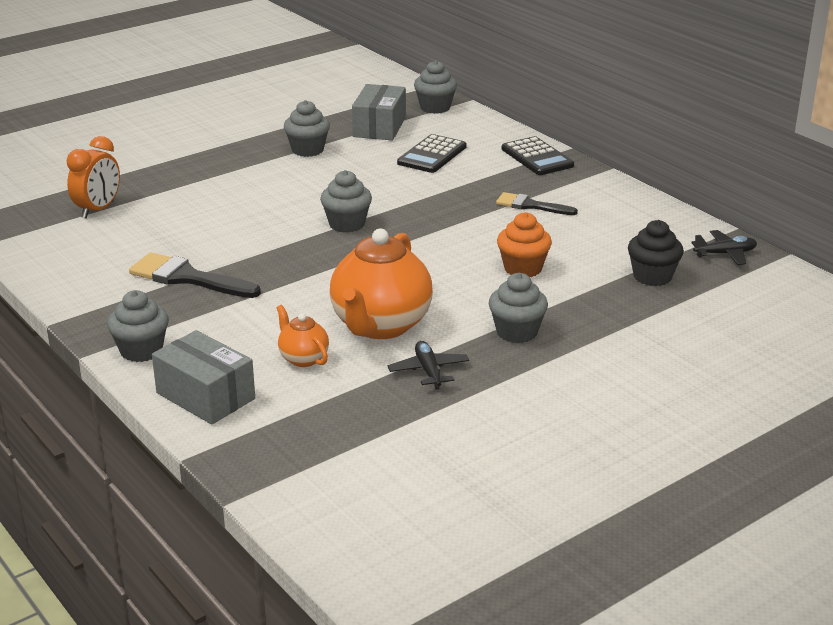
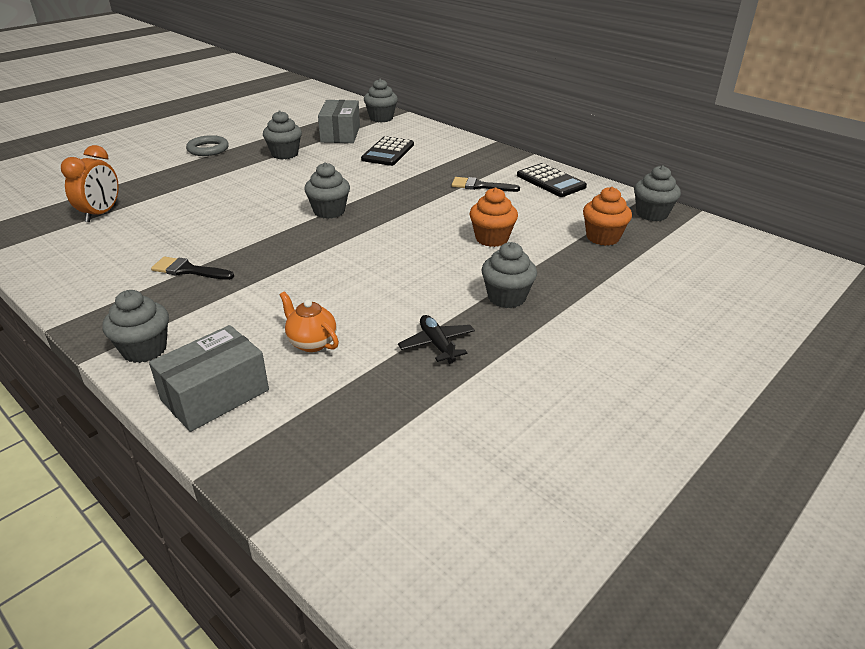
camera: 10 degrees left, 5 degrees up
black brush [129,252,261,298] -> black brush [151,257,234,280], size x0.64
grey box [152,330,255,424] -> grey box turned 75 degrees counterclockwise [149,325,269,432]
orange teapot [330,228,433,339] -> none
black calculator [502,136,574,175] -> black calculator moved to [517,163,587,197]
black cupcake [628,220,684,286] -> orange cupcake [583,187,632,246]
black plane [691,230,757,265] -> grey cupcake [634,165,681,221]
none -> grey ring [186,135,229,156]

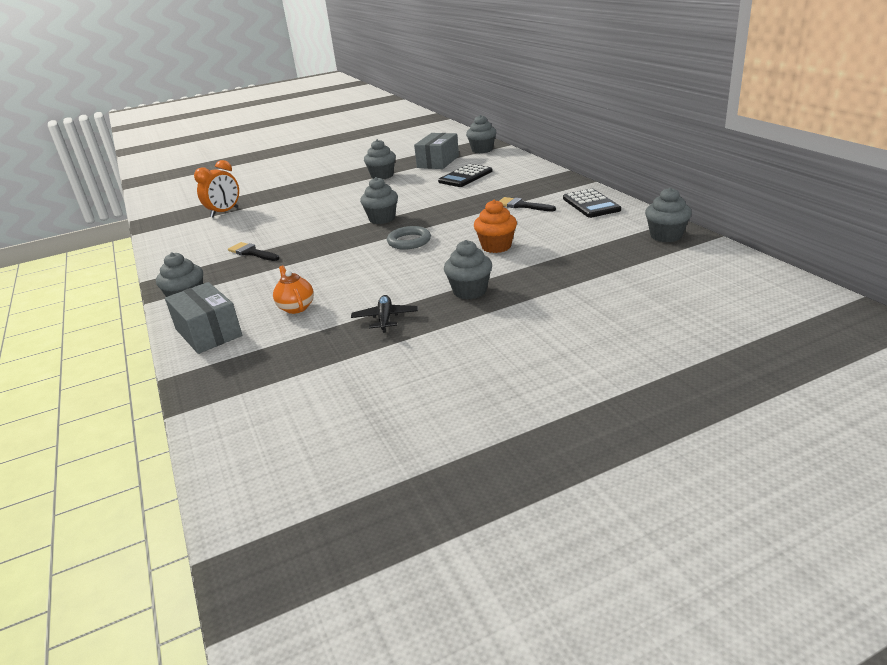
camera: 25 degrees right, 5 degrees down
grey box [149,325,269,432] -> grey box turned 75 degrees clockwise [165,282,242,354]
grey ring [186,135,229,156] -> grey ring moved to [387,226,431,250]
orange cupcake [583,187,632,246] -> none

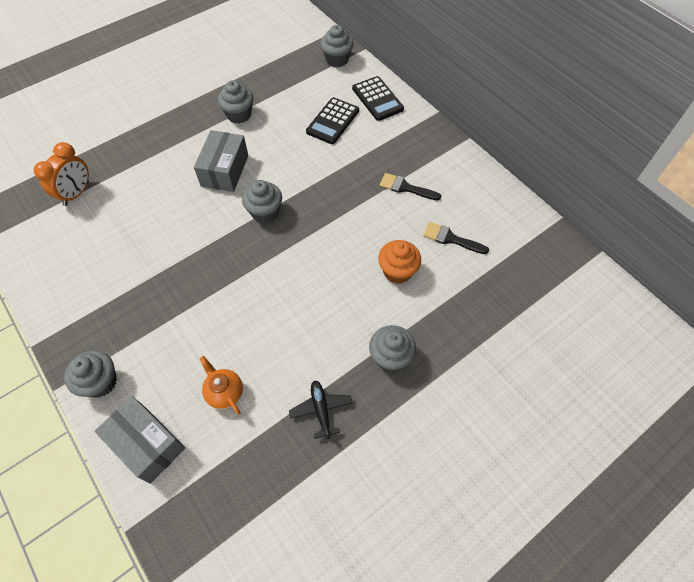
camera: 15 degrees left, 30 degrees up
black brush [228,242,279,261] -> black brush moved to [423,222,489,254]
grey ring [387,226,431,250] -> none
grey box [414,133,459,169] -> grey box moved to [194,130,248,192]
black calculator [563,189,621,218] -> black calculator moved to [352,76,404,121]
grey cupcake [645,187,692,242] -> none

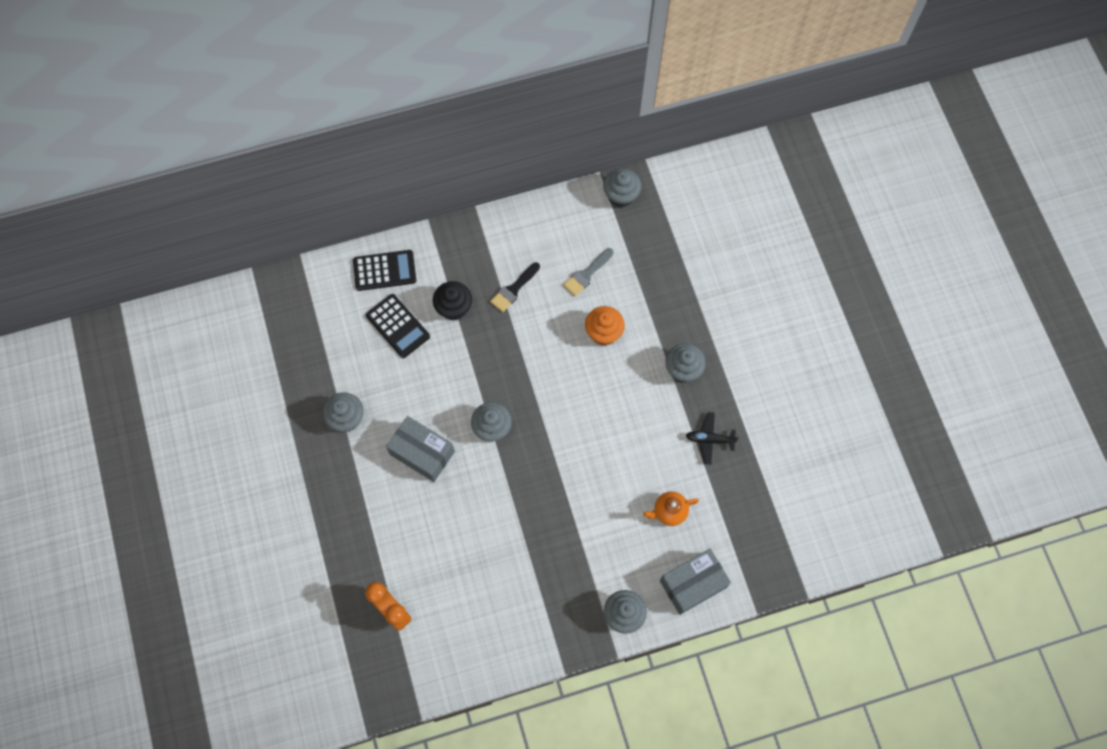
camera: 70 degrees left, 10 degrees up
grey cupcake [320,25,353,67] -> grey cupcake moved to [603,168,641,207]
black brush [423,222,489,254] -> grey brush [563,248,614,297]
none -> black cupcake [433,281,472,321]

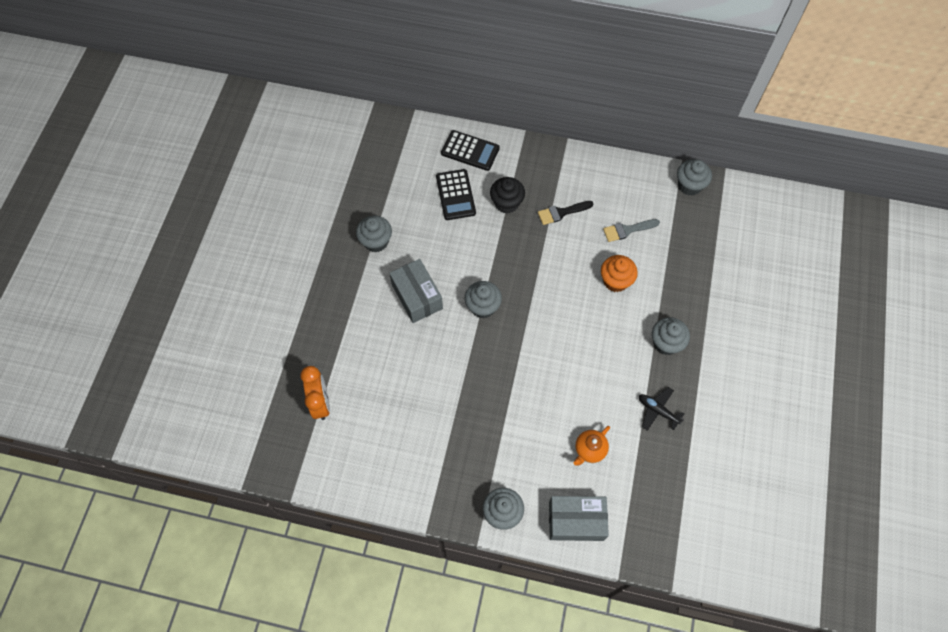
camera: 30 degrees right, 5 degrees down
orange teapot [643,491,699,526] -> orange teapot turned 60 degrees counterclockwise [574,426,610,466]

